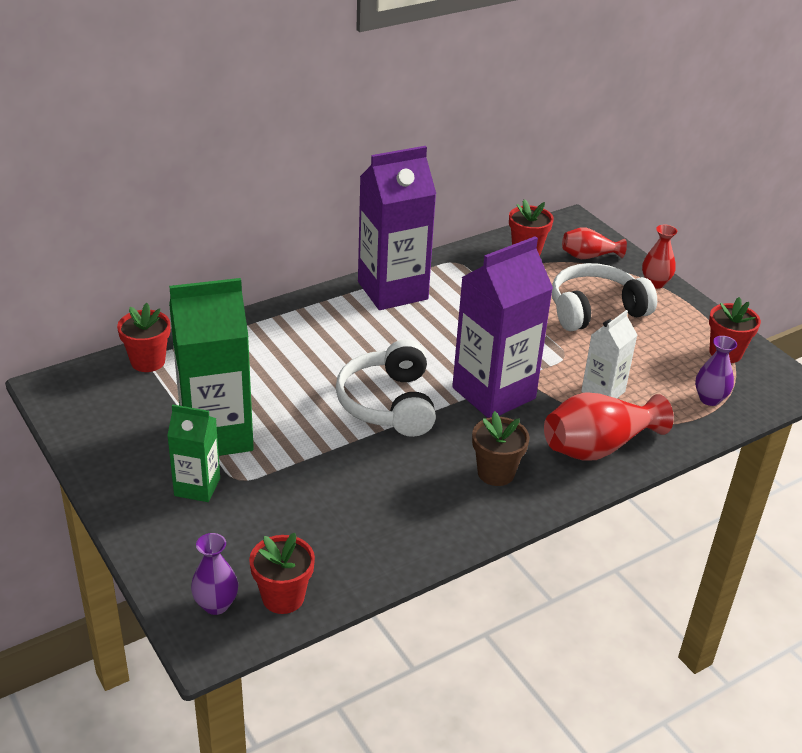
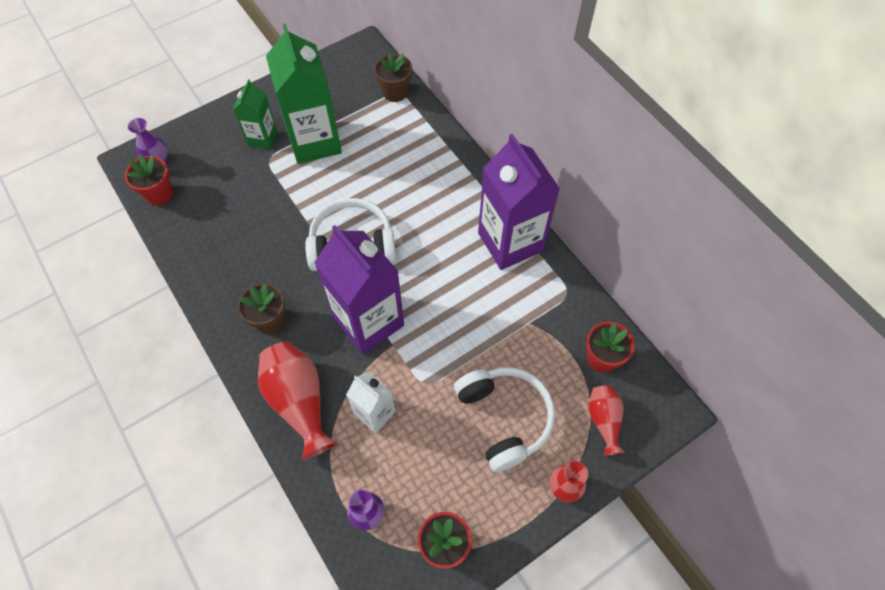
camera: 90 degrees right, 25 degrees up
red flower pot [117,303,170,372] -> brown flower pot [374,52,412,102]

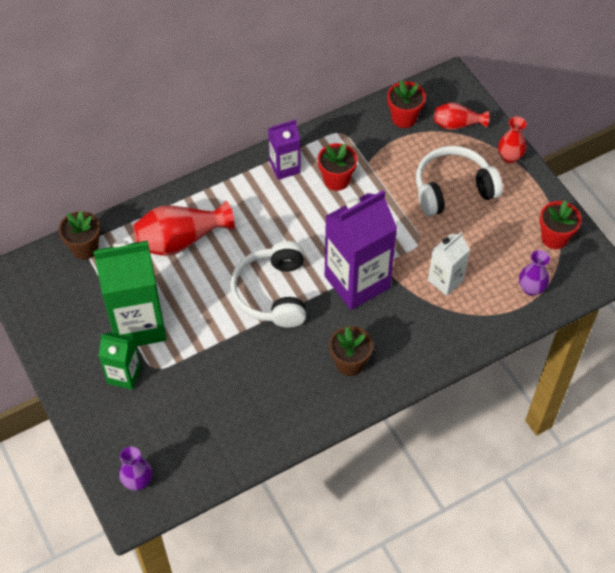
camera: 85 degrees left, 5 degrees down
red flower pot [125,154,173,205] -> red flower pot moved to [318,143,357,191]
red vase [258,341,337,460] -> red vase moved to [133,201,235,256]
purple carton [478,134,560,270] -> purple carton [268,119,301,180], size x0.54

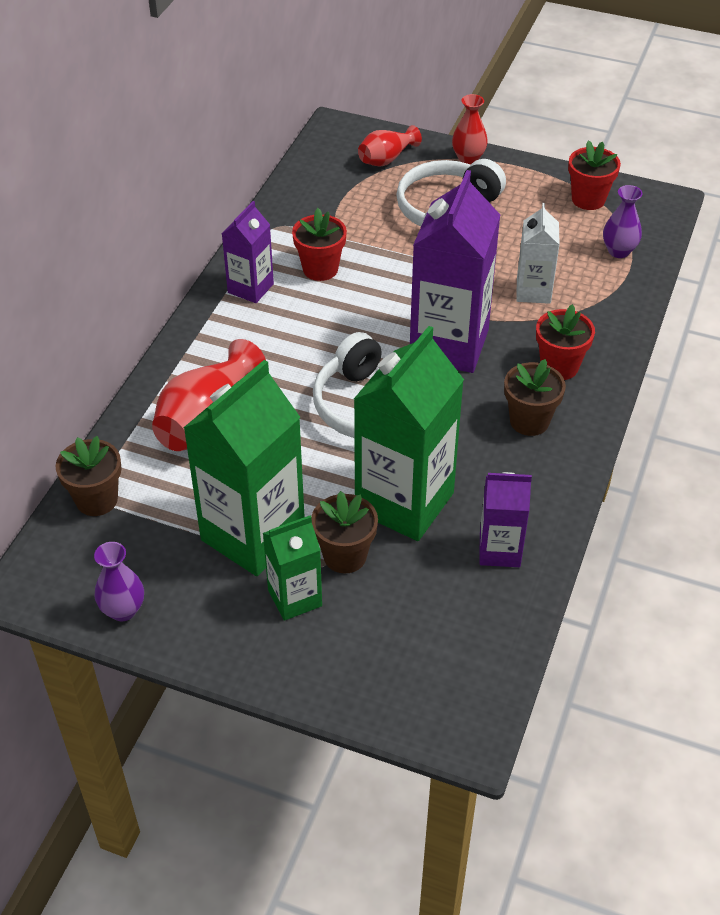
camera: 40 degrees left, 10 degrees down
purple vase [119,447,152,491] -> purple vase moved to [94,542,144,621]
red flower pot [387,80,426,128] -> red flower pot moved to [536,304,595,380]
none -> brown flower pot [311,491,378,573]
none -> green carton [354,326,464,541]
none -> purple carton [479,472,532,567]

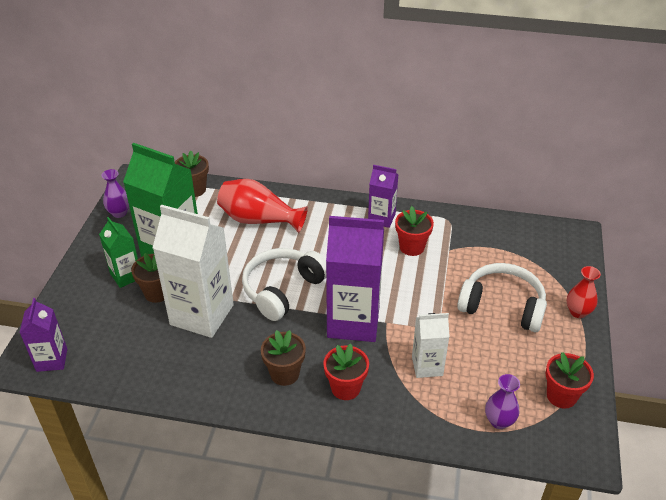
camera: 80 degrees right, 5 degrees down
green carton [354,326,464,541] -> white carton [153,205,234,338]
red vase [358,125,422,166] -> none
purple carton [479,472,532,567] -> purple carton moved to [20,298,67,372]

